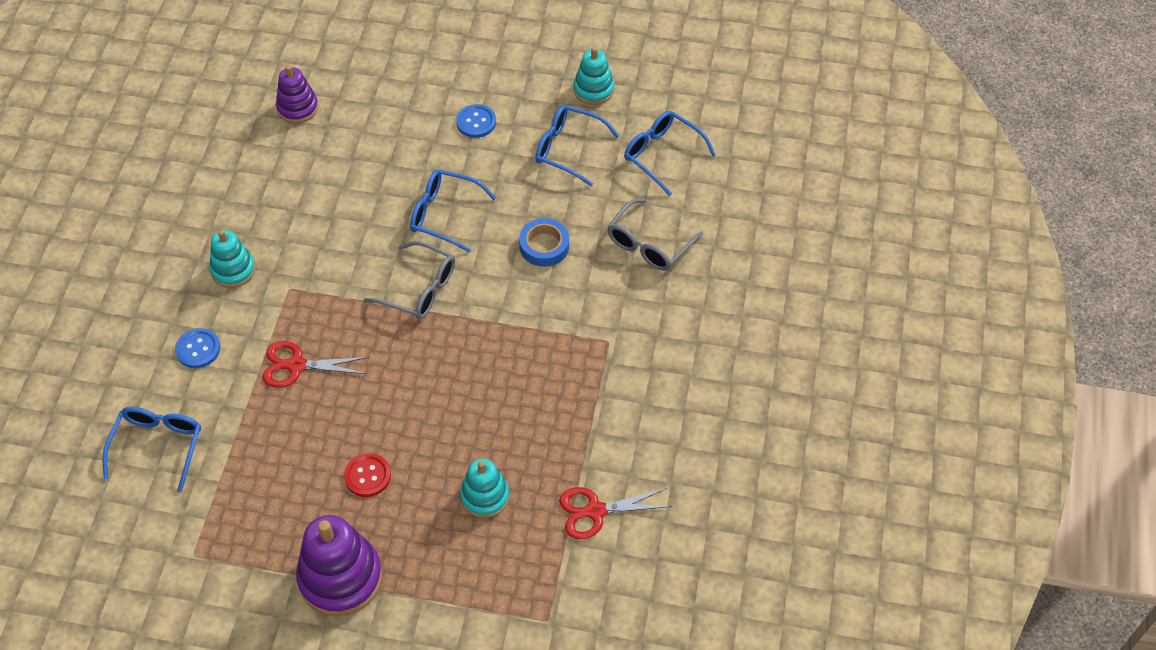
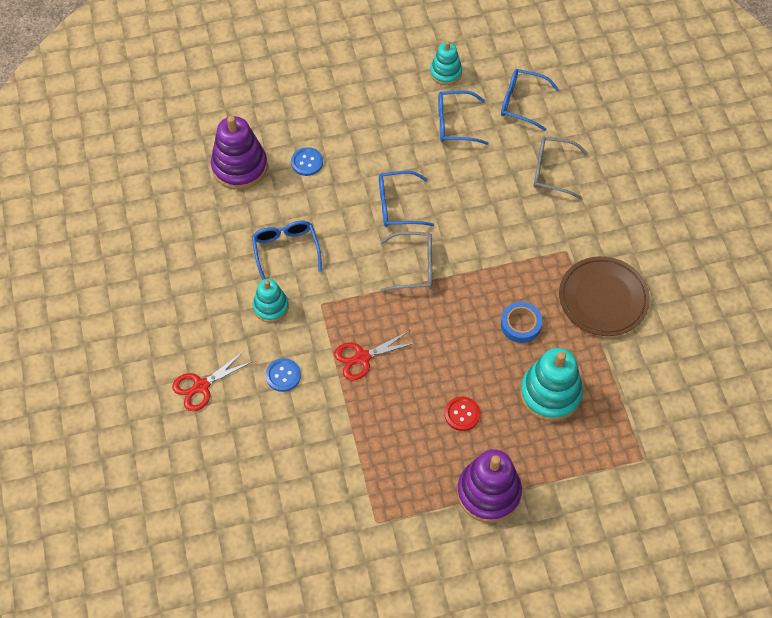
camera: 25 degrees left, 5 degrees up
blue glasses [103,407,201,492] -> blue glasses moved to [252,221,322,280]
purple stacking toy [276,65,318,123] -> purple stacking toy [211,116,268,190], size x1.67
blue button [456,104,496,138] -> blue button moved to [291,147,323,176]
turquoise stacking toy [460,458,509,518] -> turquoise stacking toy [520,348,583,421], size x1.67
blue tape [519,218,569,267] -> blue tape moved to [501,302,542,343]
red scissors [559,487,672,539] -> red scissors moved to [172,350,253,411]
grey glasses [607,198,703,271] -> grey glasses turned 90 degrees clockwise [534,137,589,199]
none -> brown plate [559,256,650,336]

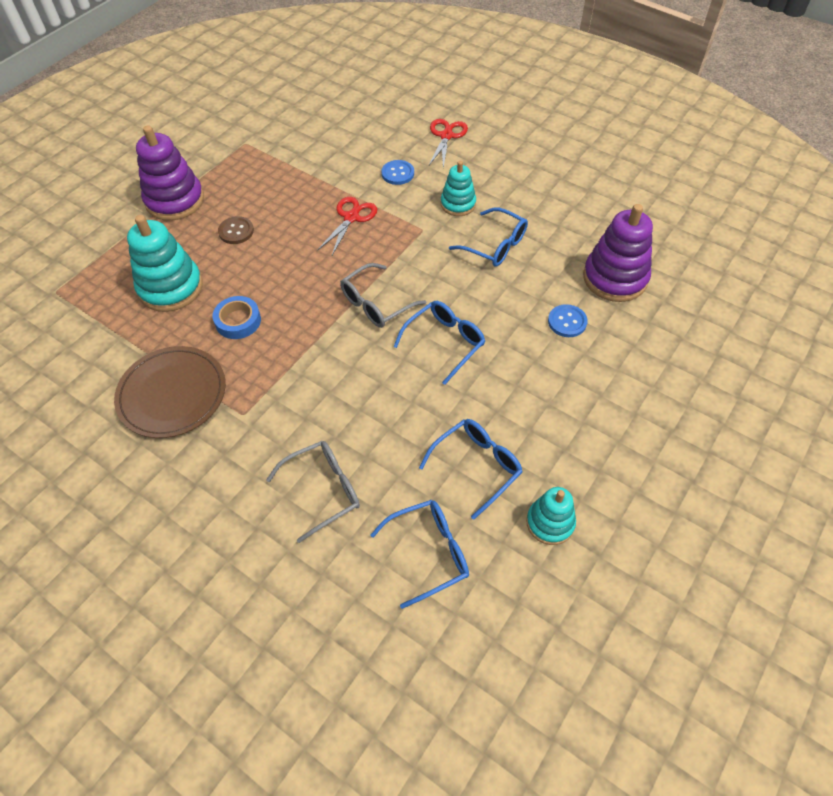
camera: 140 degrees right, 5 degrees down
red button [445,396,480,431] -> brown button [218,216,254,244]

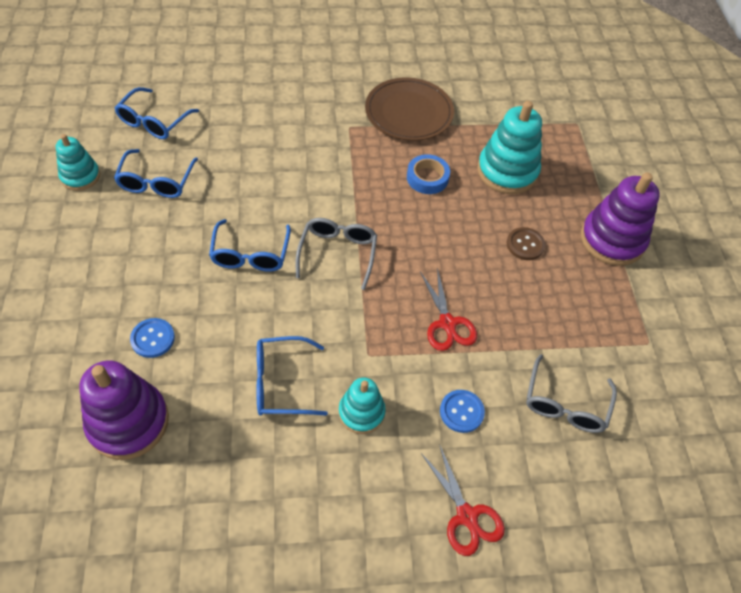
camera: 135 degrees right, 0 degrees up
grey glasses [266,441,360,543] -> grey glasses moved to [526,354,617,433]

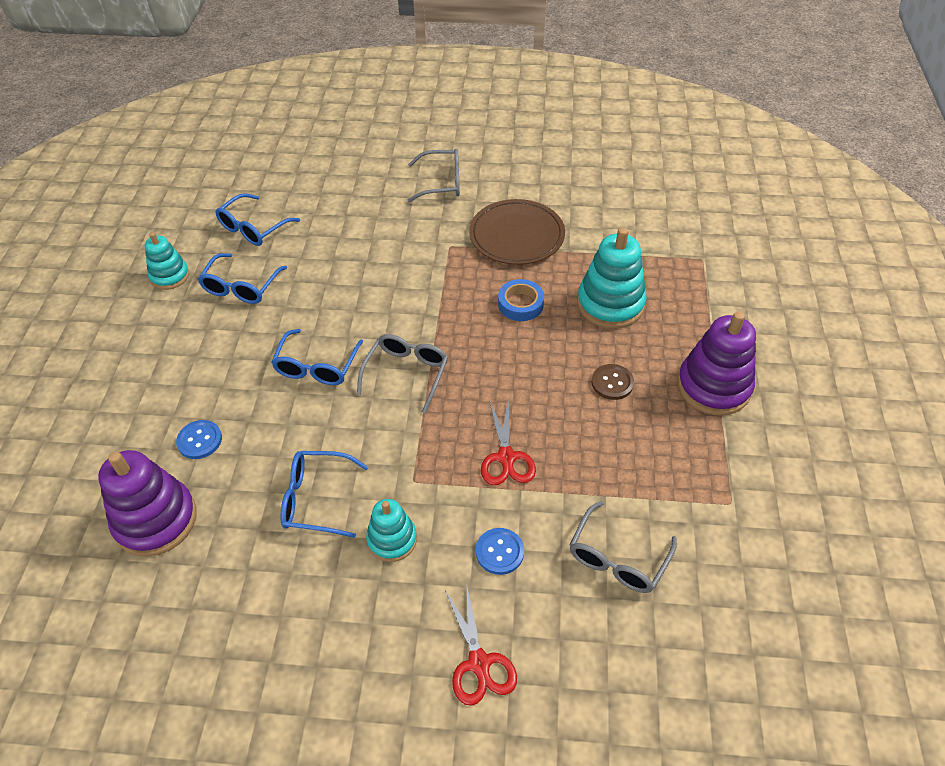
camera: 15 degrees right, 5 degrees down
none -> grey glasses [407,148,460,202]

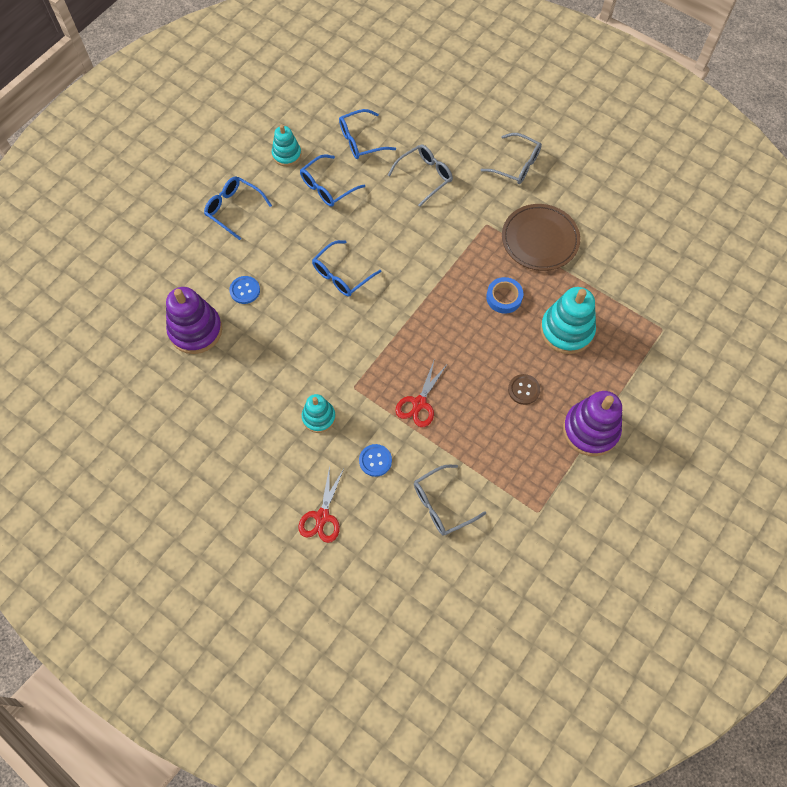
camera: 30 degrees right, 15 degrees up
blue glasses [280,451,369,538] -> blue glasses moved to [204,176,272,240]
grey glasses [357,334,448,414] -> grey glasses moved to [388,144,453,207]

